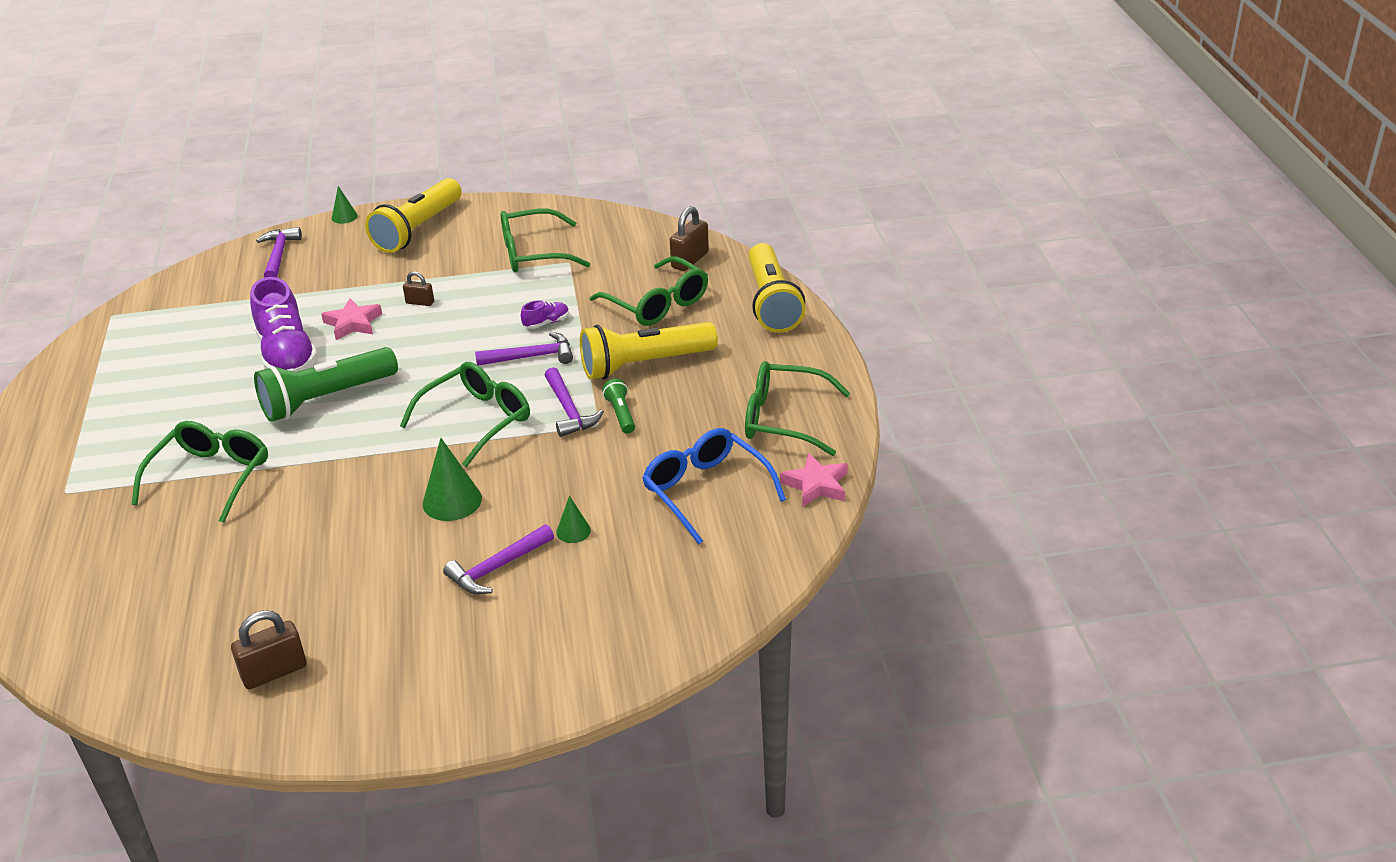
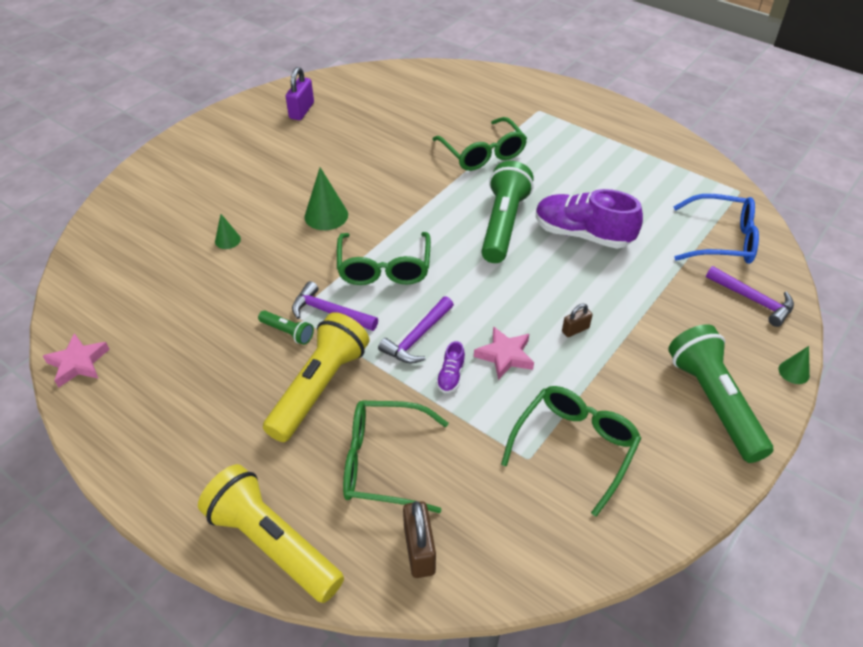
camera: 135 degrees right, 10 degrees up
brown padlock [231,610,306,689] -> purple padlock [286,67,314,120]
pink star [321,298,382,340] -> pink star moved to [474,326,534,380]
yellow flashlight [365,178,462,253] -> green flashlight [668,324,773,463]
purple hammer [443,524,554,595] -> none
blue glasses [642,428,786,545] -> blue glasses moved to [674,194,759,264]
green glasses [745,361,850,456] -> none

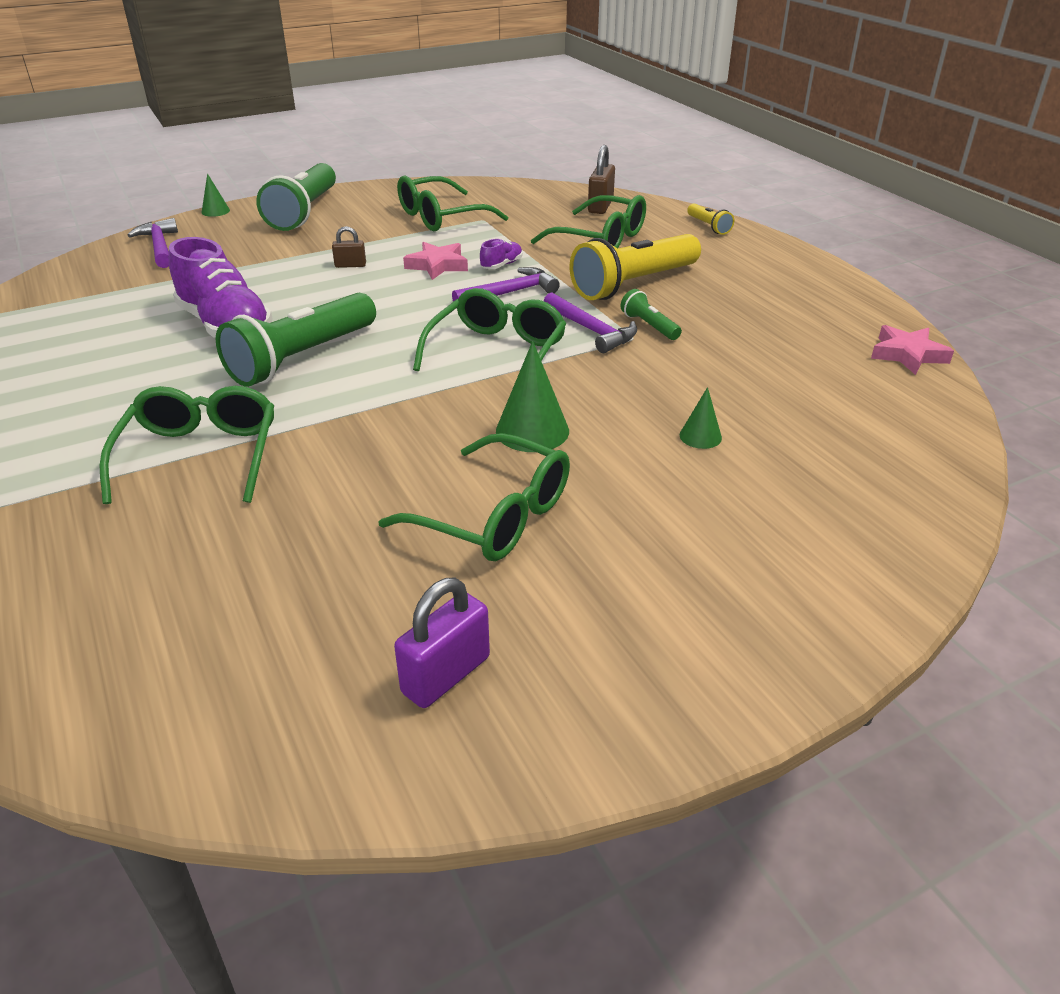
camera: 155 degrees left, 10 degrees down
yellow flashlight [198,464,344,603] -> yellow flashlight [687,203,734,235], size x0.46
blue glasses [674,194,759,264] -> none
none -> green glasses [378,433,570,561]

